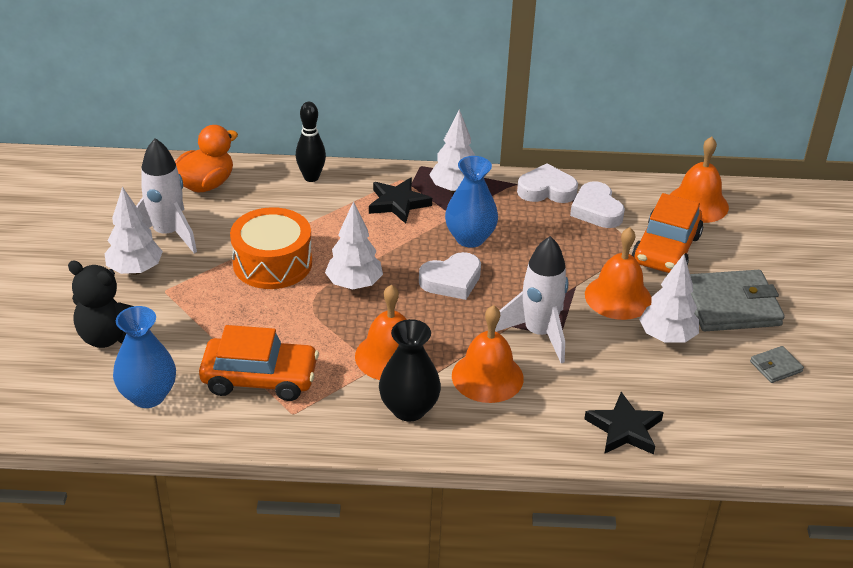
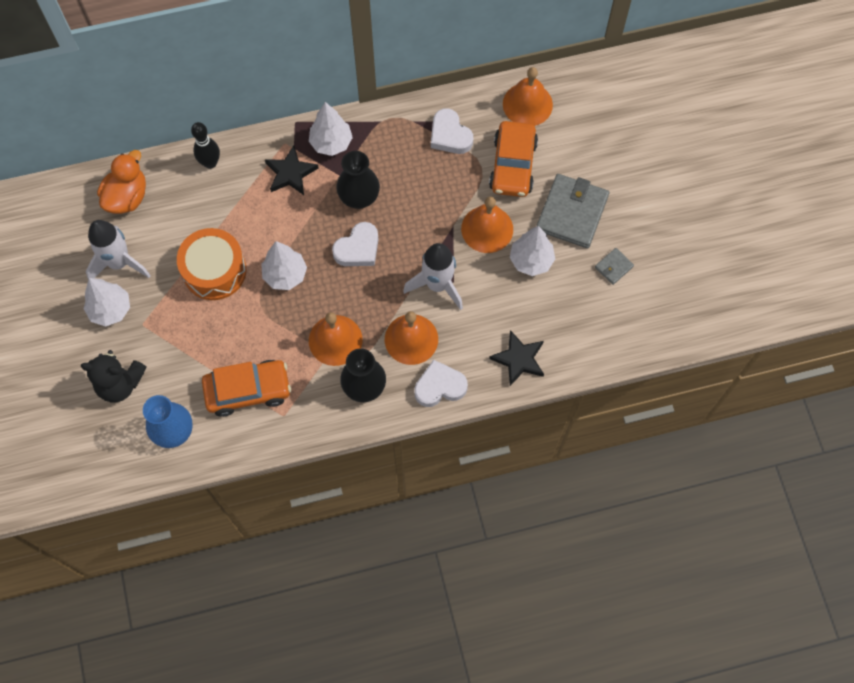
camera: 15 degrees left, 30 degrees up
blue vase [445,156,498,248] -> black vase [336,151,380,209]
white heart [517,164,578,203] -> white heart moved to [414,359,468,407]
grey wallet [690,270,785,331] -> grey wallet turned 45 degrees counterclockwise [537,174,609,248]

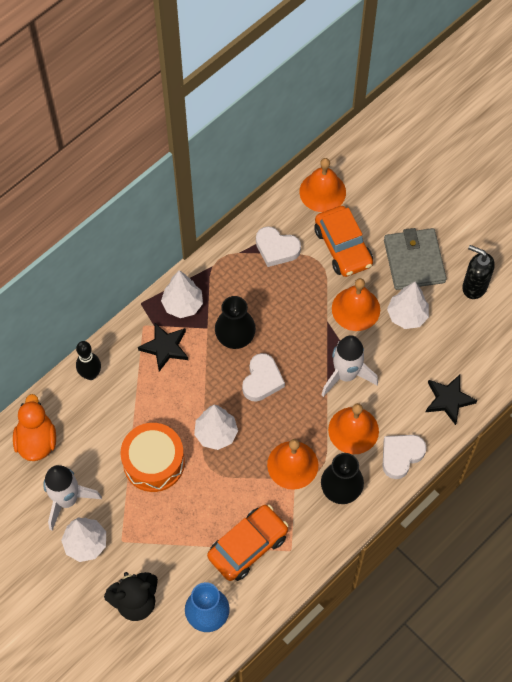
camera: 30 degrees left, 5 degrees down
grey wallet [595,248,634,285] -> black soap dispenser [462,245,495,299]

